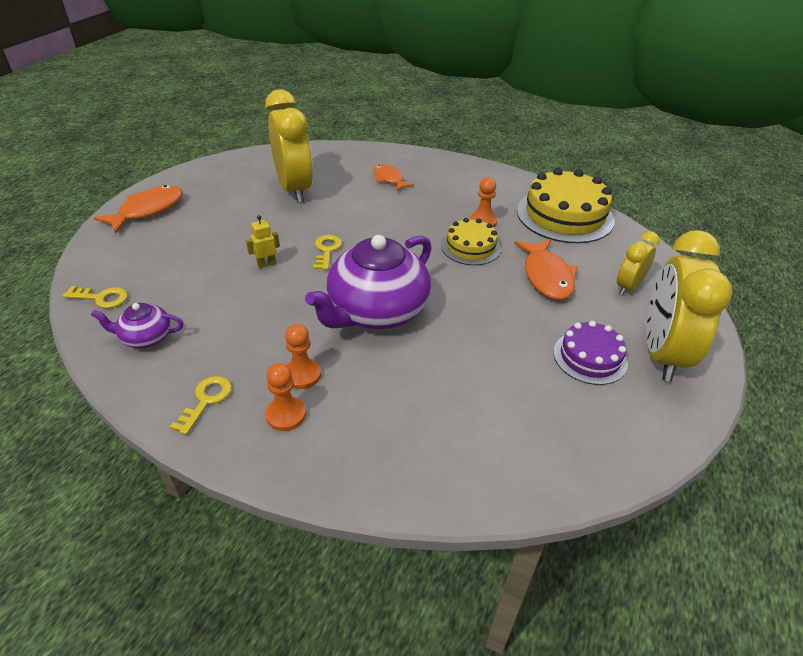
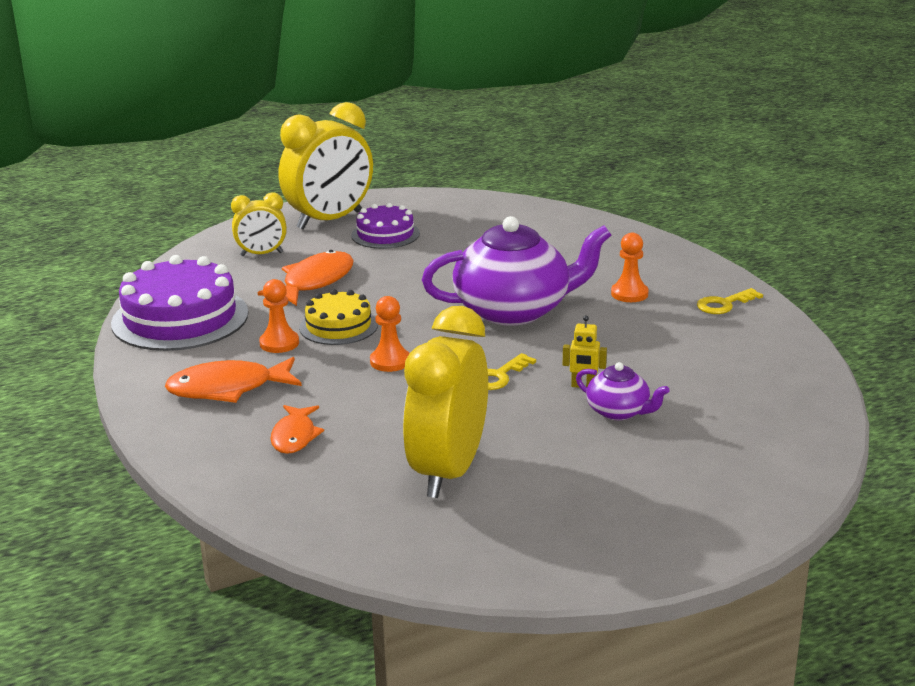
camera: 140 degrees left, 15 degrees down
yellow key [63,286,128,308] -> none
purple teapot [91,303,183,348] -> purple teapot moved to [576,362,670,420]
orange fish [94,185,183,234] -> orange fish moved to [165,357,302,403]
orange pawn [265,363,306,431] -> orange pawn moved to [370,296,409,372]
yellow cake [517,168,615,243] -> purple cake [111,255,249,351]

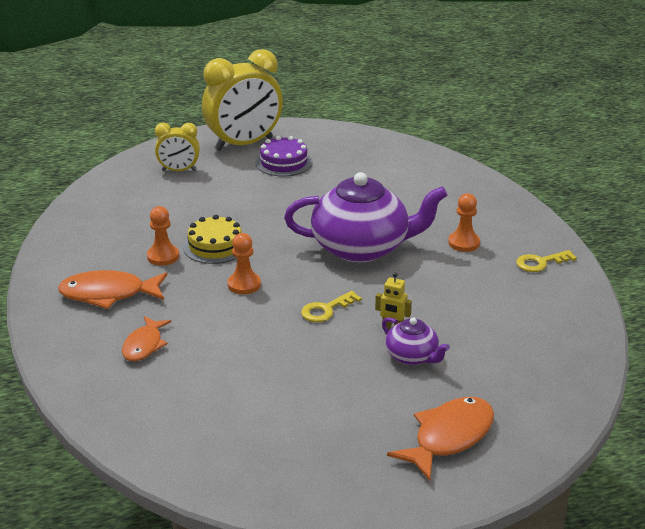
camera: 10 degrees right, 5 degrees up
purple cake [111,255,249,351] -> none
orange fish [258,250,354,306] -> orange fish moved to [387,397,494,481]
yellow clock [403,306,488,498] -> none

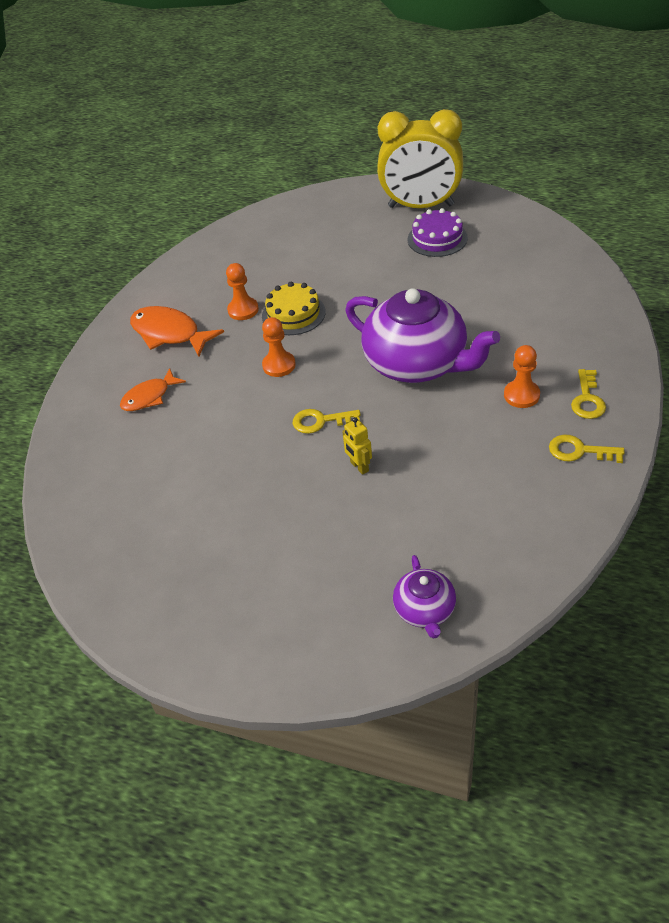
camera: 40 degrees right, 15 degrees up
yellow clock [155,123,200,171] -> none
purple teapot [382,317,450,365] -> purple teapot moved to [393,555,456,639]
orange fish [387,397,494,481] -> none
none -> yellow key [571,369,606,419]

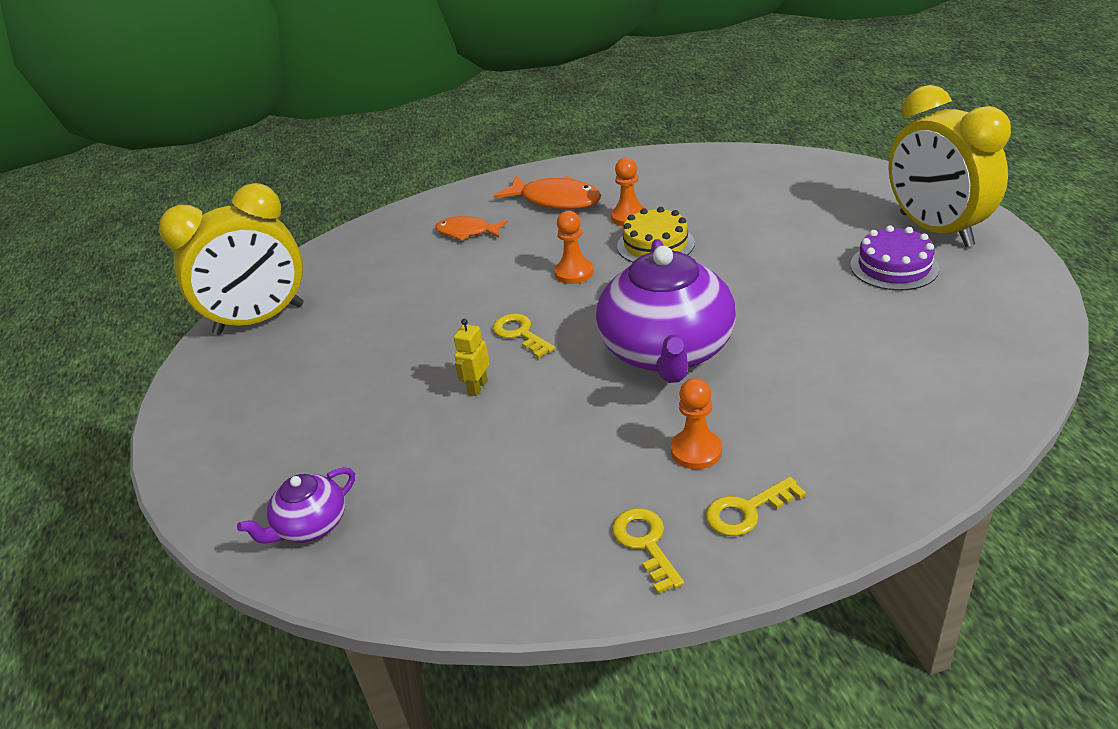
camera: 55 degrees right, 10 degrees down
orange fish [130,306,224,357] -> orange fish turned 120 degrees clockwise [493,175,601,210]
none -> yellow clock [159,183,304,335]

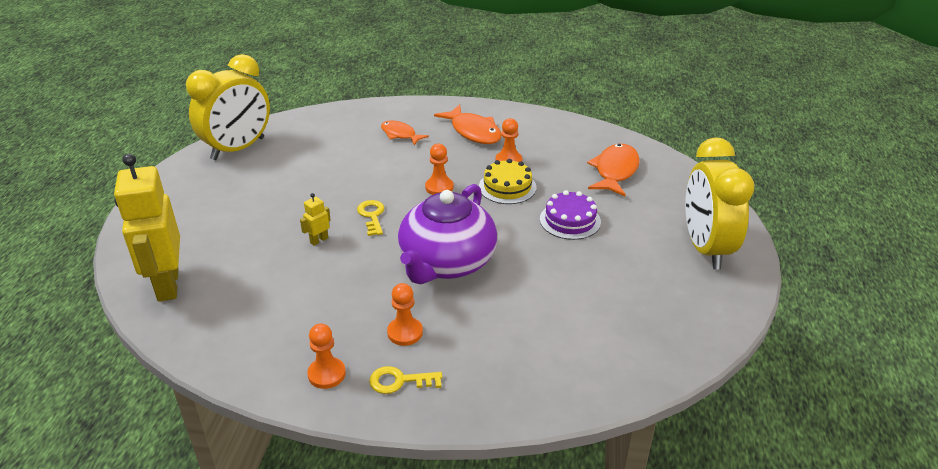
camera: 20 degrees right, 0 degrees up
yellow clock [159,183,304,335] -> yellow clock turned 45 degrees counterclockwise [186,54,270,160]
purple teapot [237,467,355,544] -> yellow robot [114,154,180,301]
yellow key [612,508,684,594] -> orange pawn [307,323,346,389]
purple cake [850,225,939,291] -> purple cake moved to [540,190,601,240]
none -> orange fish [587,144,640,196]

